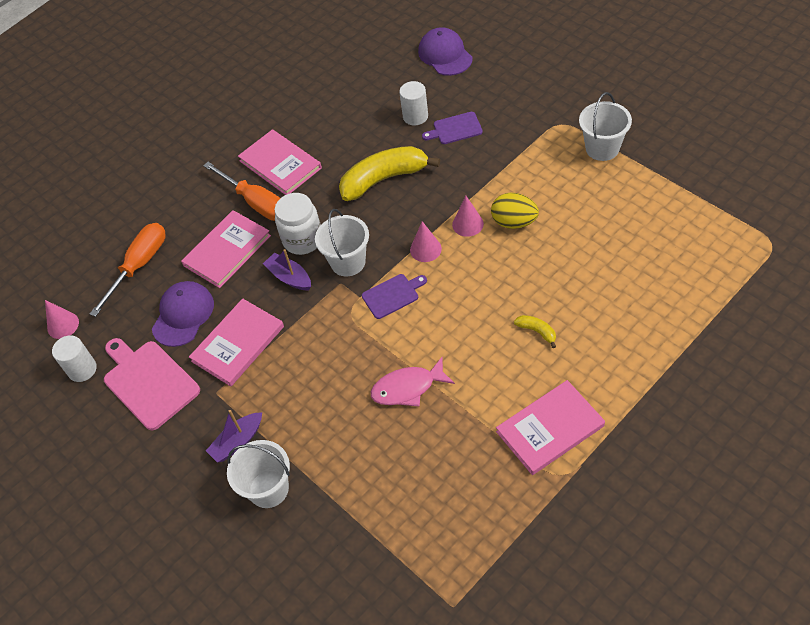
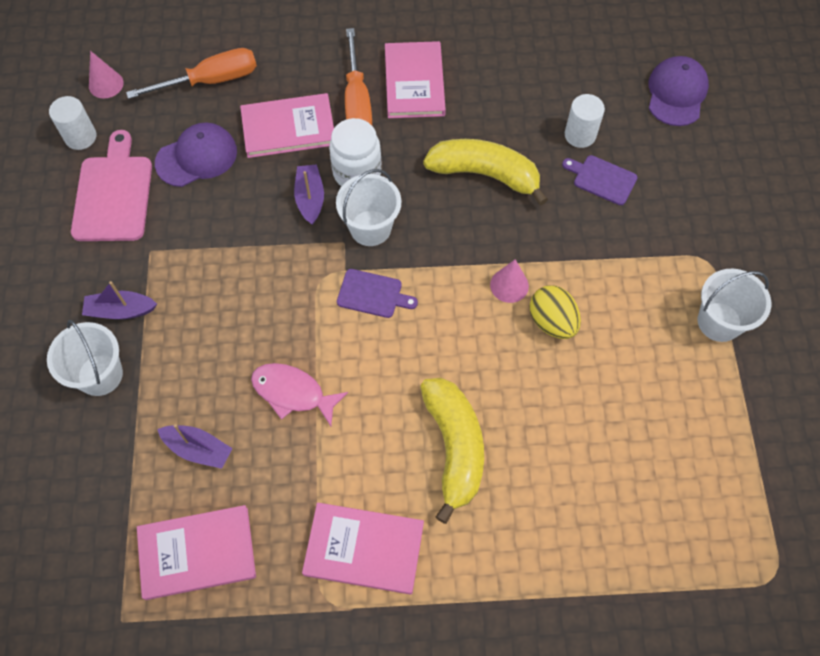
camera: 35 degrees right, 10 degrees up
pink book [189,298,284,387] -> pink book moved to [137,505,256,600]
pink cone [410,221,442,262] -> none
yellow banana [514,315,556,348] -> yellow banana [420,378,484,524], size x2.36
none -> purple boat [157,424,232,469]

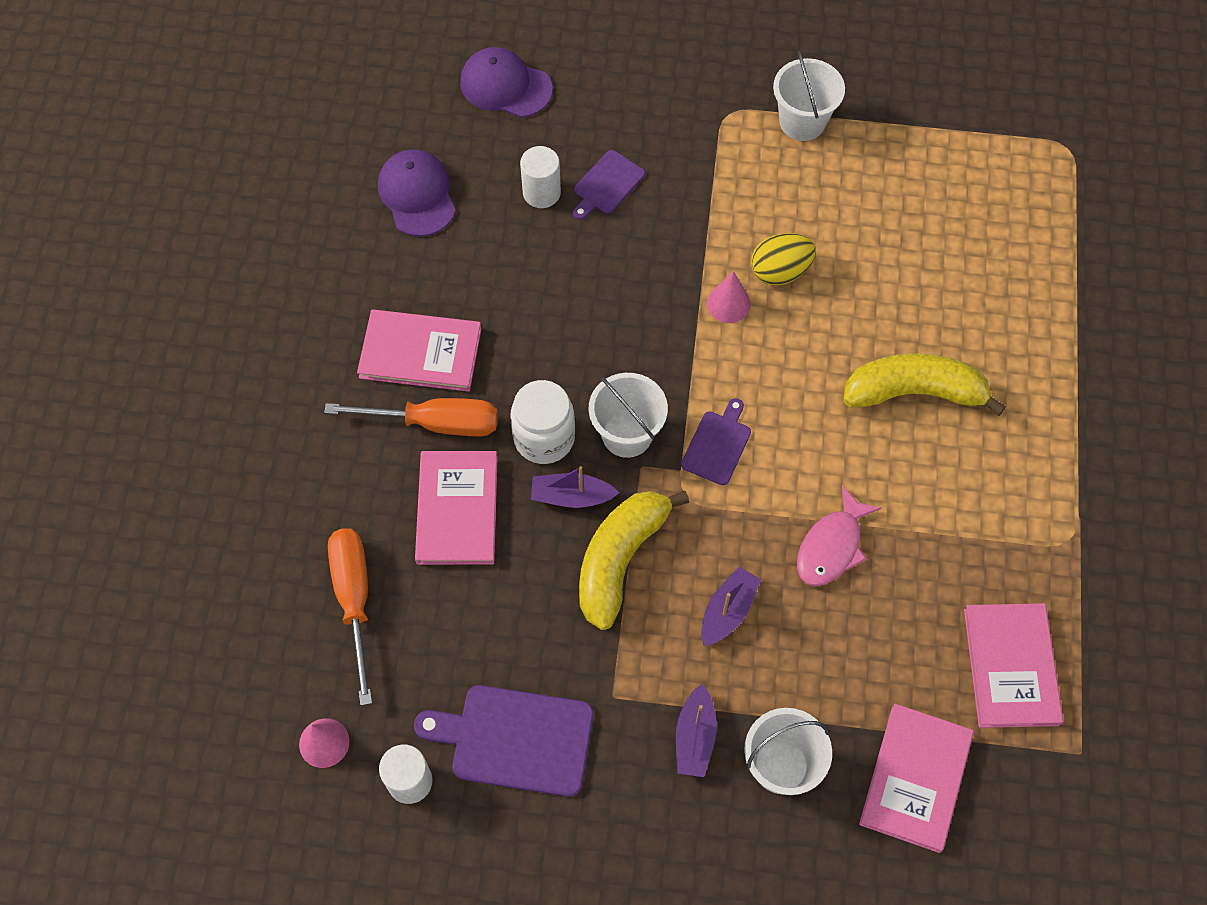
camera: 80 degrees left, 0 degrees up
pink cutting board [71,130,152,241] -> purple cutting board [414,685,594,797]
purple cap [155,123,237,187] -> purple cap moved to [378,149,456,236]
purple boat [157,424,232,469] -> purple boat moved to [701,567,761,646]
pink book [302,503,424,594] -> pink book moved to [859,704,974,853]
yellow banana [423,139,548,205] -> yellow banana moved to [579,491,689,630]

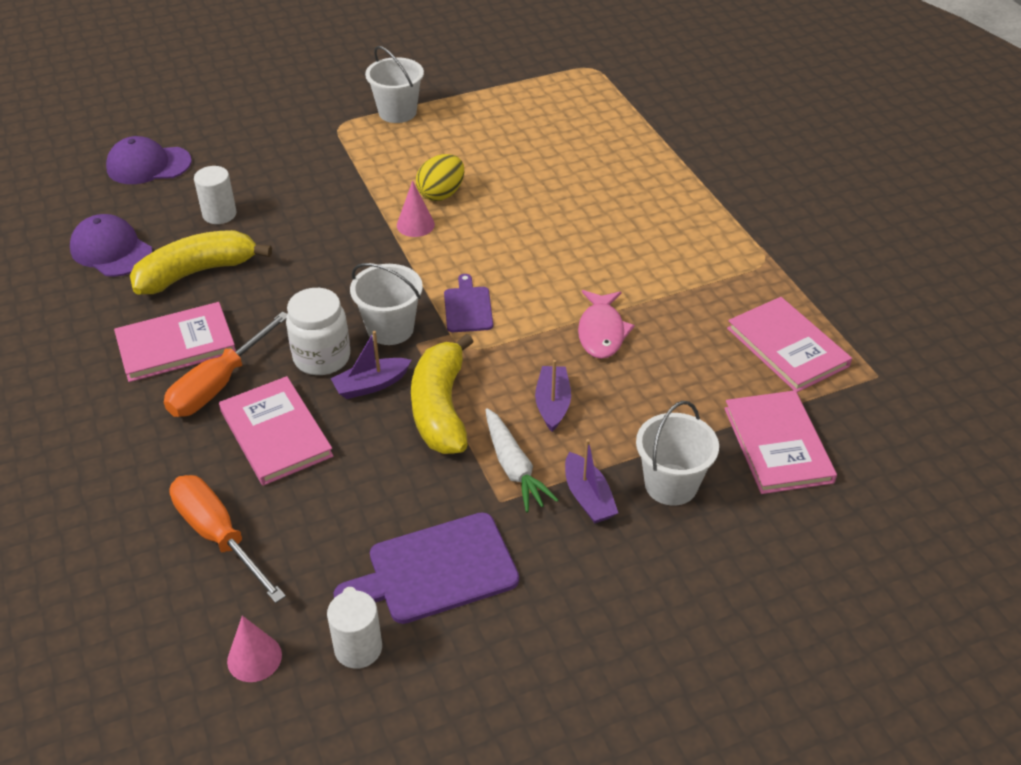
camera: 30 degrees left, 20 degrees down
orange screwdriver [324,398,498,436] -> orange screwdriver turned 150 degrees clockwise [164,311,287,417]
purple cutting board [573,150,645,220] -> none
yellow banana [843,353,1006,416] -> yellow banana moved to [130,230,272,294]
none -> white carrot [486,408,558,512]

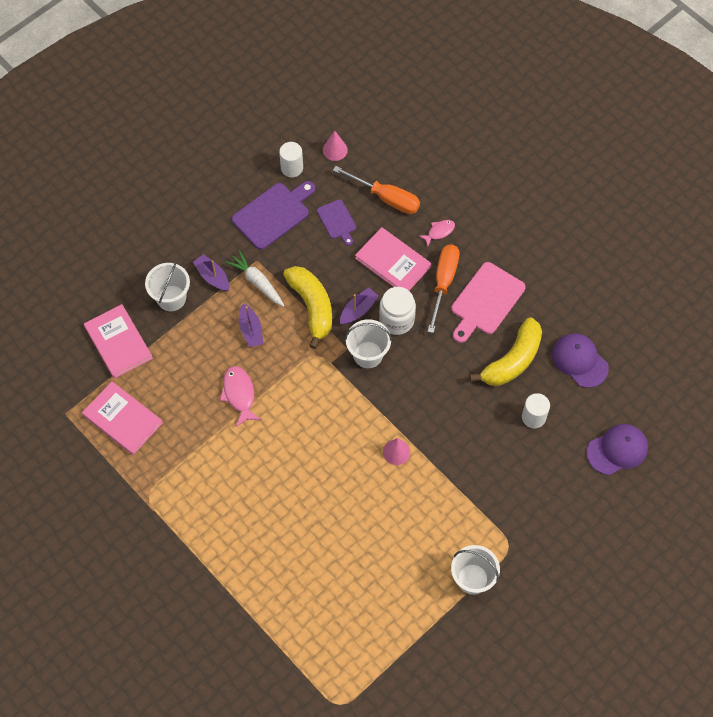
camera: 160 degrees right, 20 degrees up
purple cap [70,214,152,277] -> purple cap turned 150 degrees counterclockwise [552,333,609,388]
pink book [114,302,236,382] -> pink cutting board [451,262,526,343]
yellow egg [416,154,464,201] -> none
purple cutting board [444,274,493,332] -> purple cutting board moved to [317,199,356,246]
none -> pink fish [419,220,455,246]

